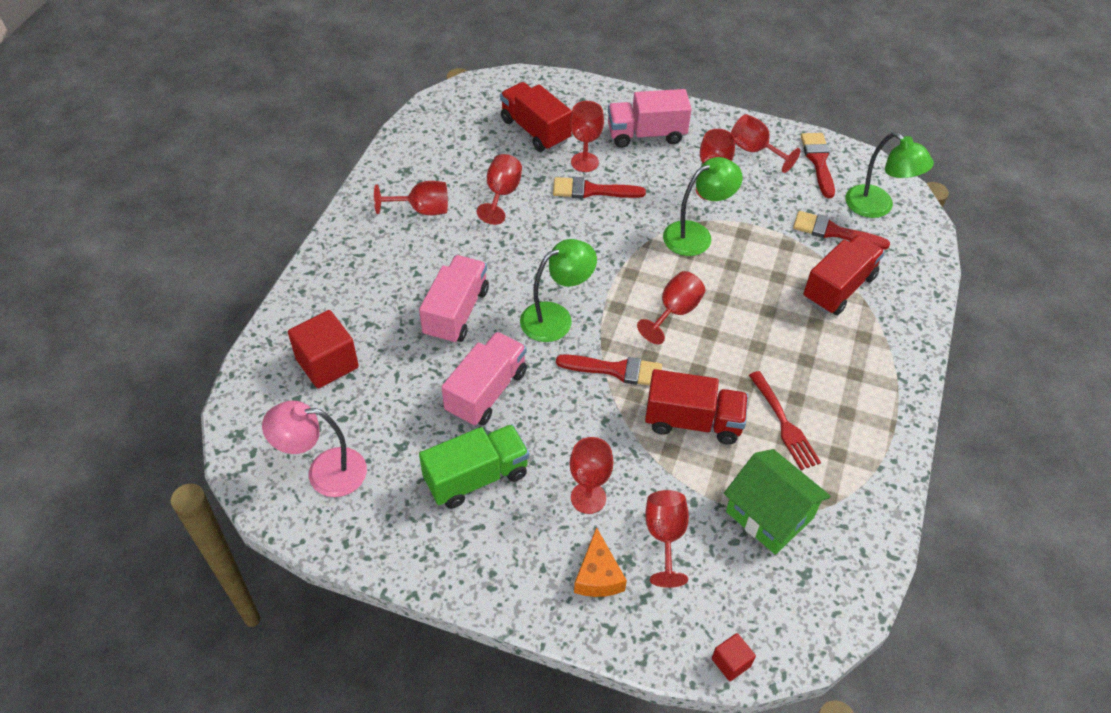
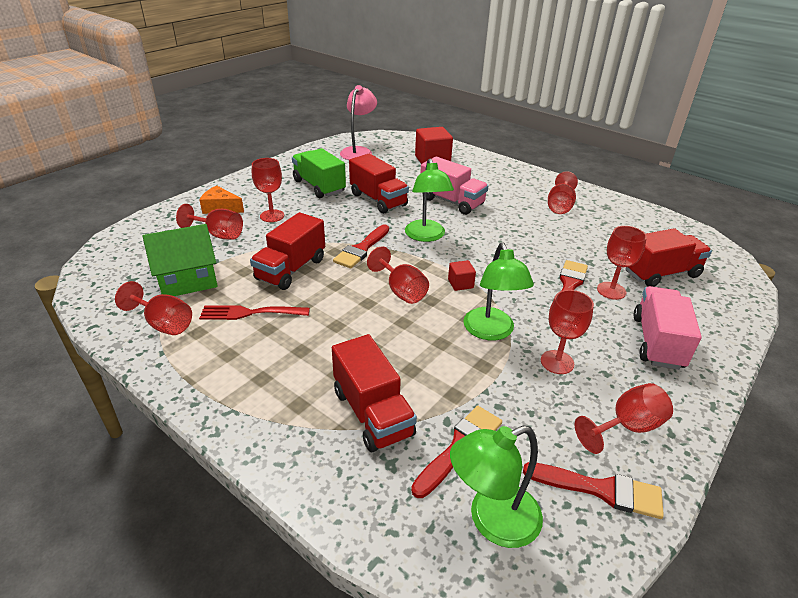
camera: 110 degrees right, 15 degrees down
green truck [419,424,529,509] -> green truck turned 150 degrees clockwise [292,148,346,198]
pink truck [442,332,527,426] -> red truck [349,154,409,214]
red goblet [477,154,522,225] -> red goblet moved to [115,281,192,335]
red cube [712,633,756,681] -> red cube moved to [448,260,476,291]

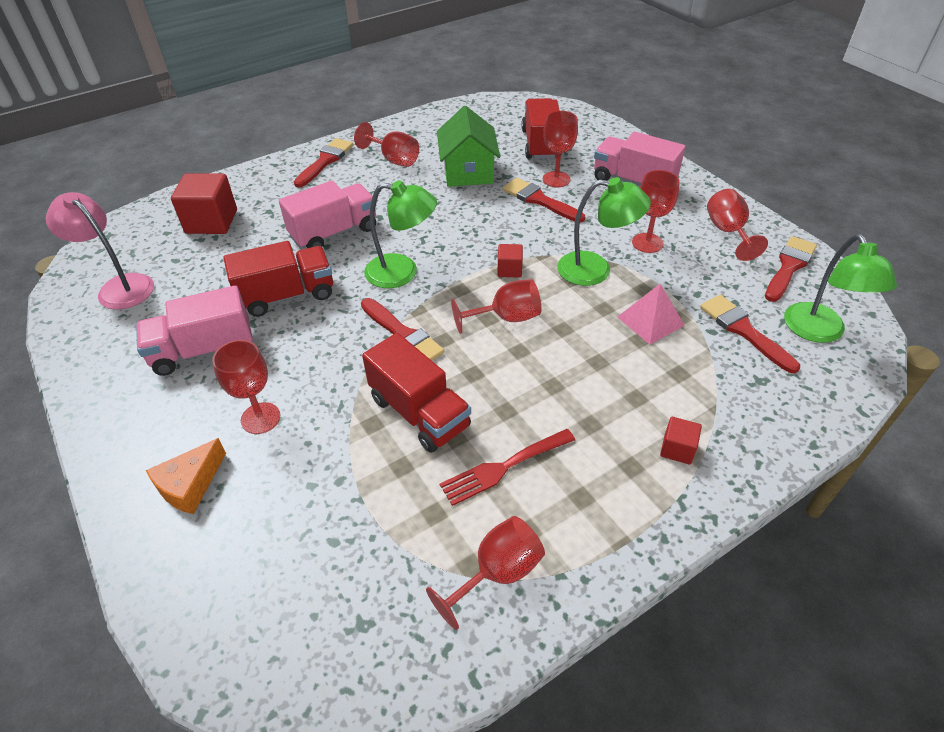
camera: 70 degrees left, 10 degrees up
green house [142,224,218,296] -> green house moved to [437,106,500,187]
red goblet [176,204,243,240] -> none
red fork [199,306,310,320] -> red fork turned 45 degrees clockwise [440,429,575,506]
green truck [292,148,346,198] -> pink truck [136,285,253,376]
red truck [332,334,417,452] -> none
none -> red brush [294,138,353,188]
none -> pink pyramid [618,284,685,345]
none -> red cube [660,417,702,464]

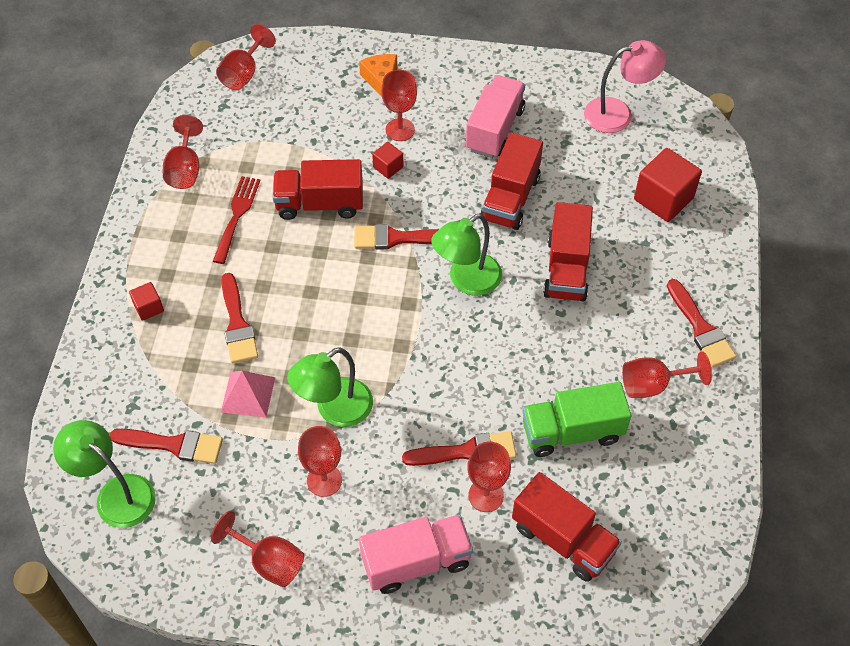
camera: 130 degrees right, 10 degrees up
pink truck [279,180,376,249] -> red truck [543,202,593,301]
green house [437,106,500,187] -> green truck [522,382,631,457]
red goblet [451,279,541,334] -> red goblet moved to [216,24,276,90]
red cube [497,244,523,278] -> red cube moved to [372,142,404,179]
red brush [765,236,817,302] -> red brush moved to [221,273,258,363]

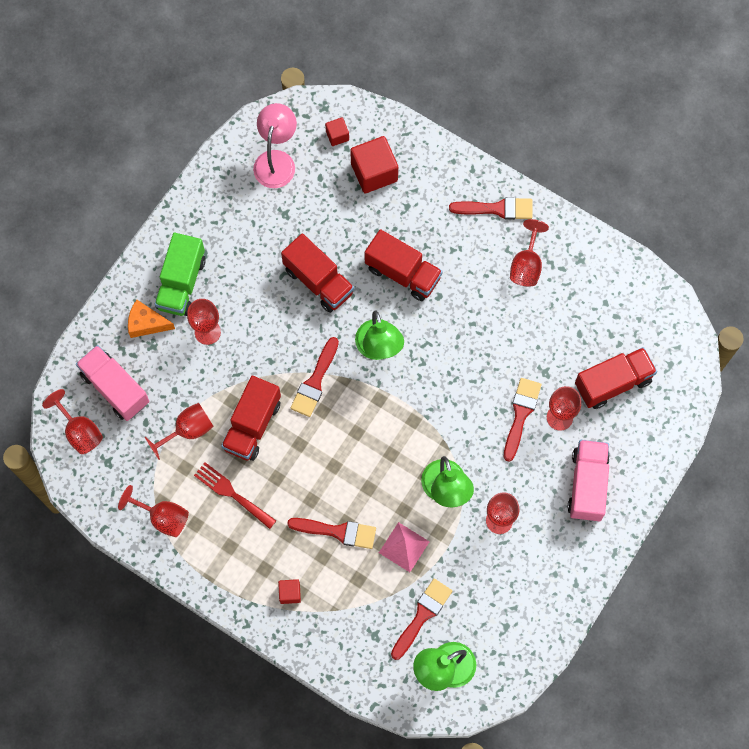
camera: 65 degrees left, 15 degrees up
red goblet [211,511,304,587] -> red goblet moved to [145,403,214,460]
red cube [372,142,404,179] -> red cube moved to [325,117,349,146]
pink truck [466,75,525,158] -> pink truck moved to [76,345,150,421]
green truck [522,382,631,457] -> green truck moved to [155,233,206,316]

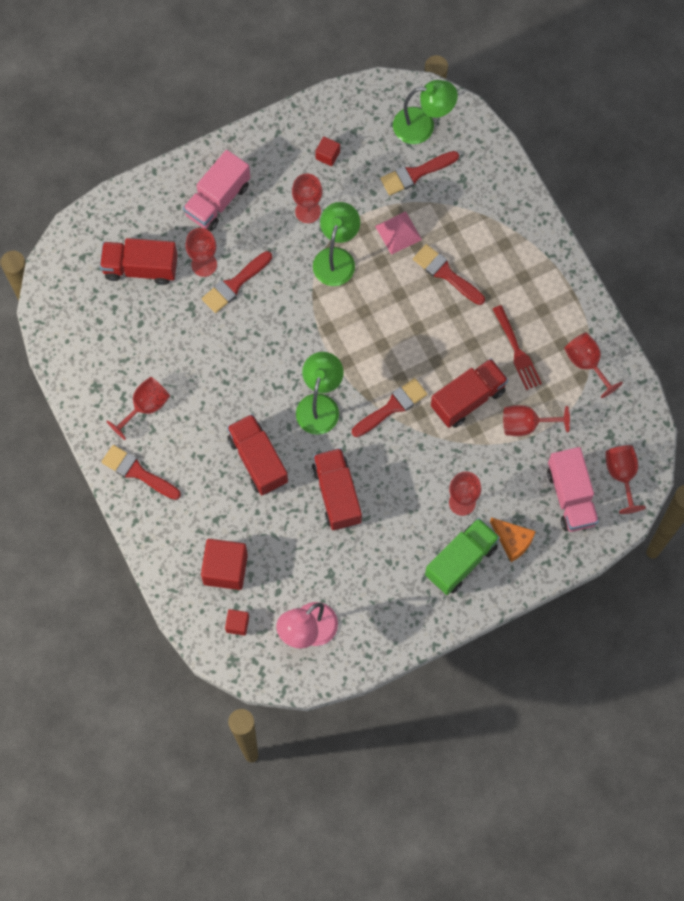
camera: 150 degrees left, 0 degrees up
red cube [278,579,301,604] -> red cube moved to [315,137,340,166]

